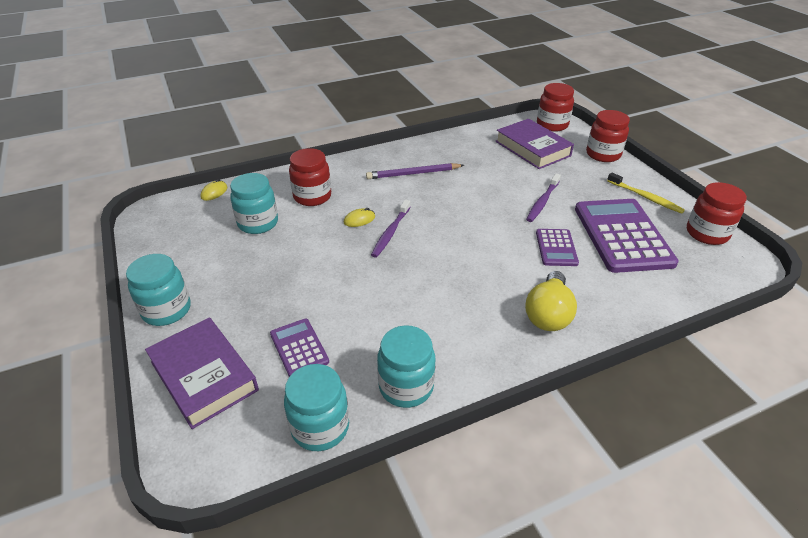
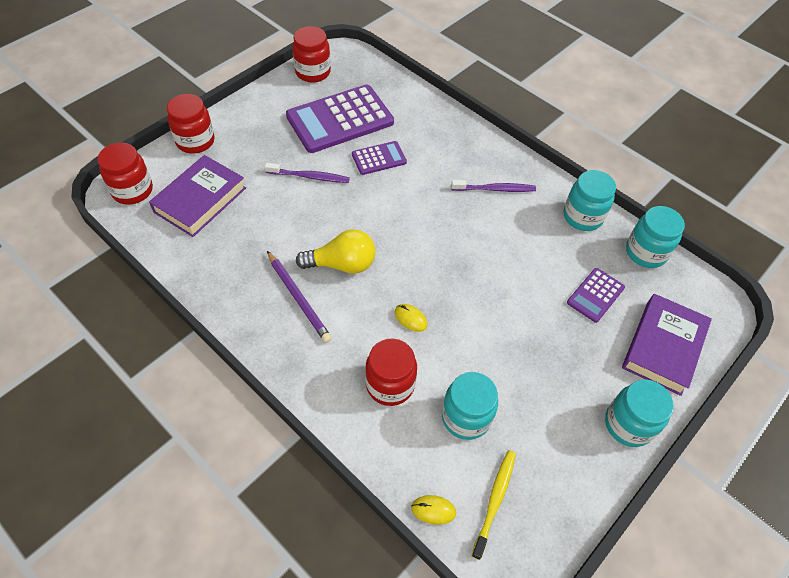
camera: 115 degrees left, 15 degrees up
purple toothbrush [371,199,410,258] -> purple toothbrush moved to [451,180,536,192]
yellow light bulb [525,271,577,331] -> yellow light bulb moved to [296,229,376,274]
yellow toothbrush [607,172,685,214] -> yellow toothbrush moved to [472,450,516,560]

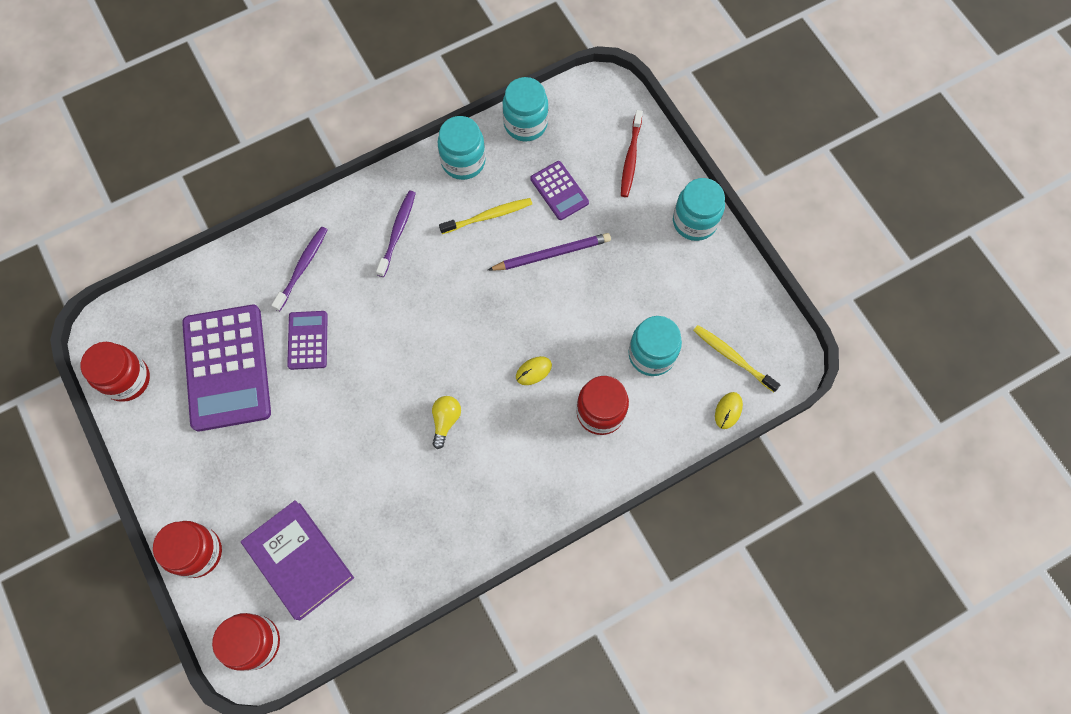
camera: 70 degrees left, 15 degrees up
purple toothbrush [265,163,350,183] -> purple toothbrush moved to [271,226,328,311]
purple pencil [267,251,332,343] -> purple pencil moved to [488,233,611,271]
yellow light bulb [296,229,376,274] -> yellow light bulb [432,396,461,449], size x0.60
purple book [622,294,712,396] -> red toothbrush [621,110,643,197]
none -> yellow toothbrush [439,198,532,234]

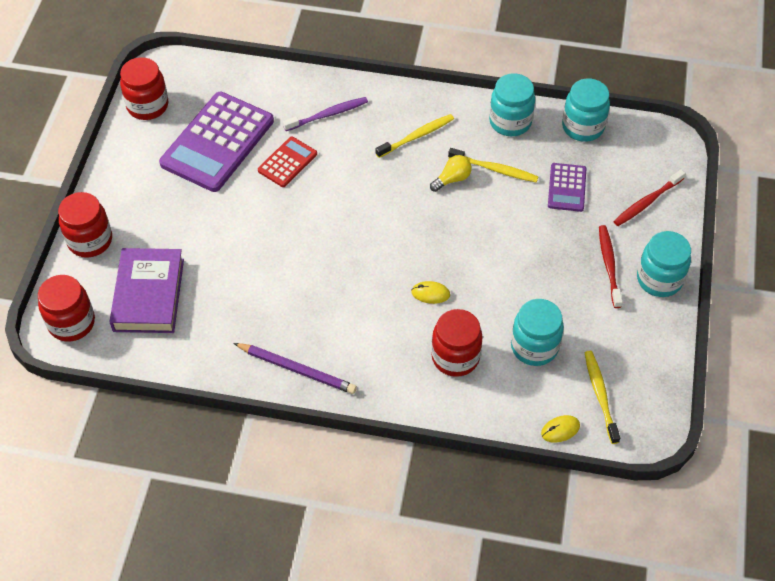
camera: 40 degrees right, 15 degrees down
purple calculator [287,311,328,370] -> red calculator [258,136,317,187]
purple toothbrush [376,191,416,277] -> yellow toothbrush [375,114,454,158]
yellow light bulb [432,396,461,449] -> yellow light bulb moved to [430,155,472,192]
purple pencil [488,233,611,271] -> purple pencil moved to [234,343,357,394]
none -> red toothbrush [599,225,623,308]

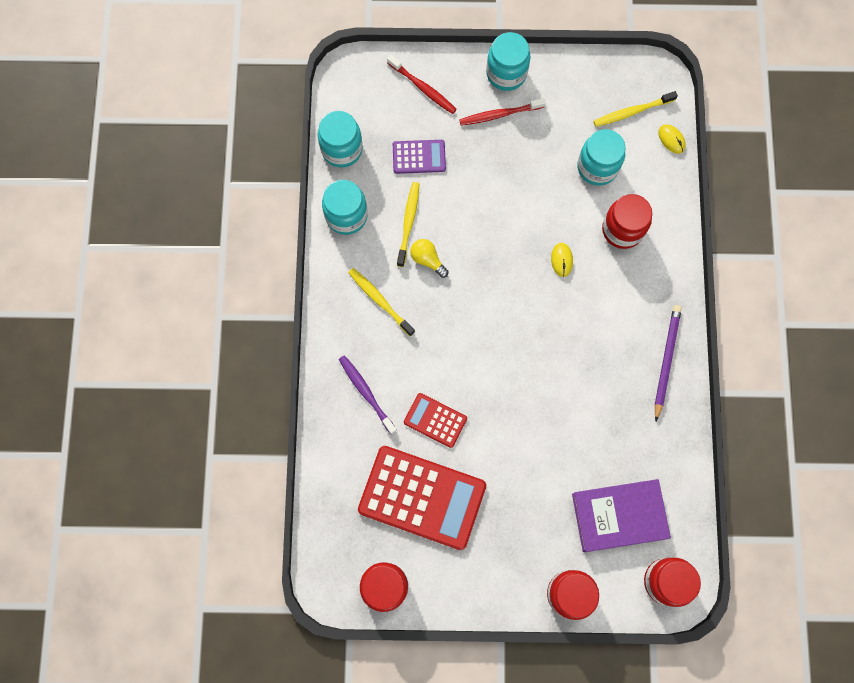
camera: 100 degrees left, 20 degrees up
purple calculator [159,92,274,192] -> red calculator [358,446,486,550]

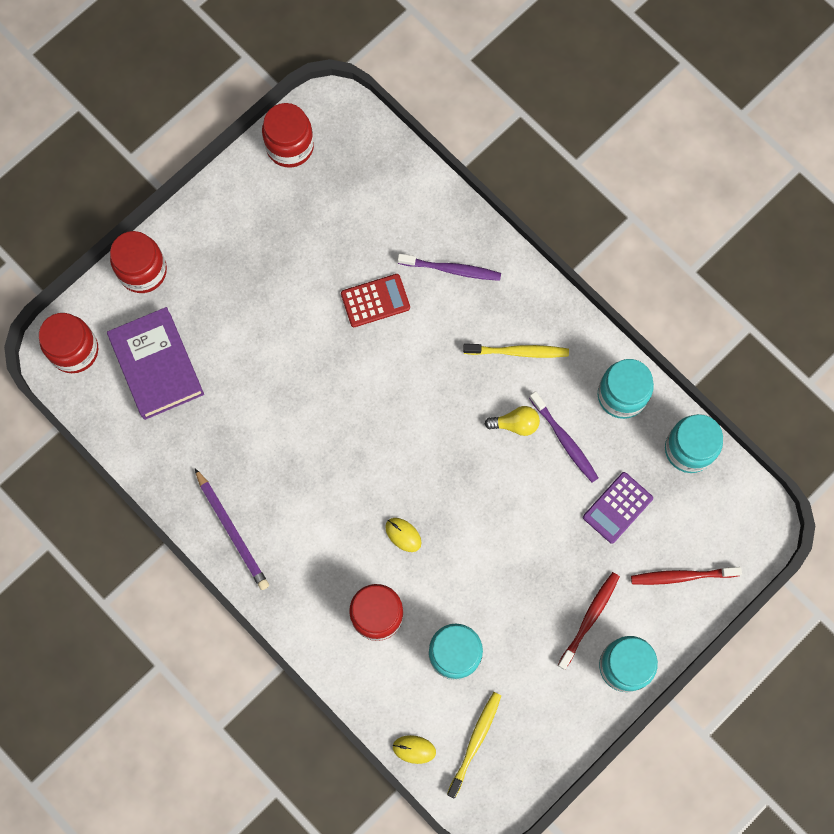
camera: 135 degrees right, 0 degrees up
red calculator [358,446,486,550] -> none
yellow toothbrush [397,182,419,267] -> purple toothbrush [529,391,598,483]
purple book [572,479,671,552] -> purple book turned 60 degrees counterclockwise [107,307,204,420]

